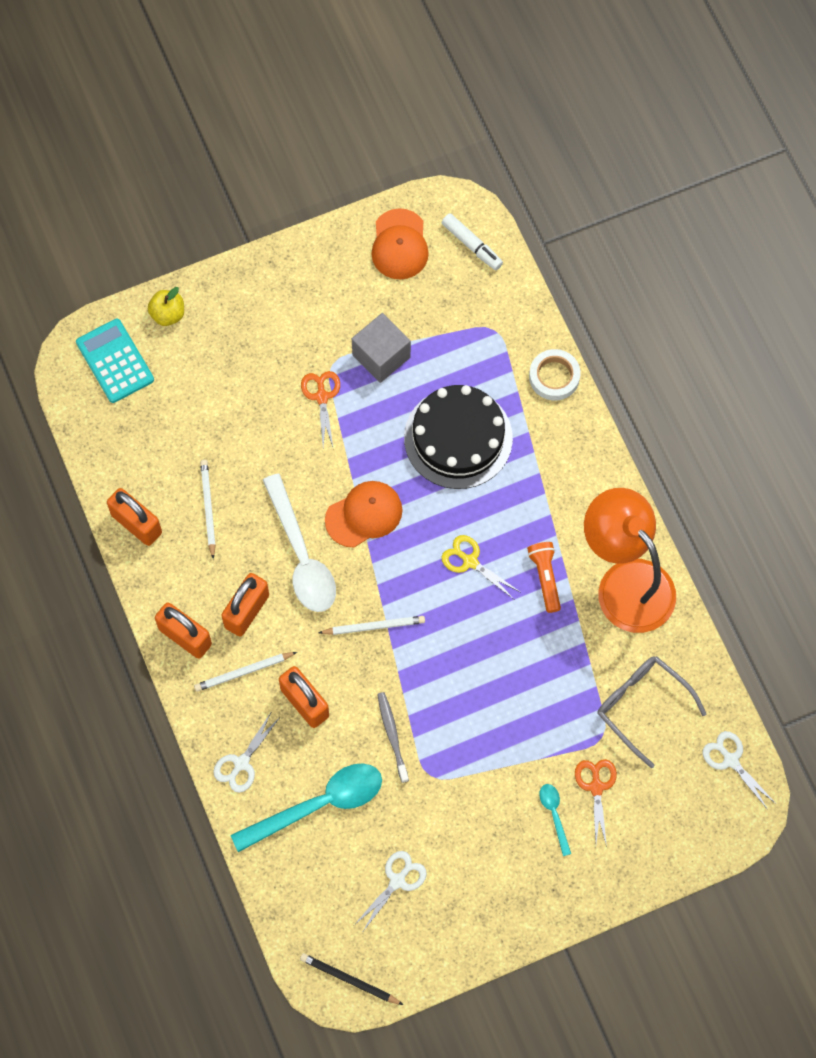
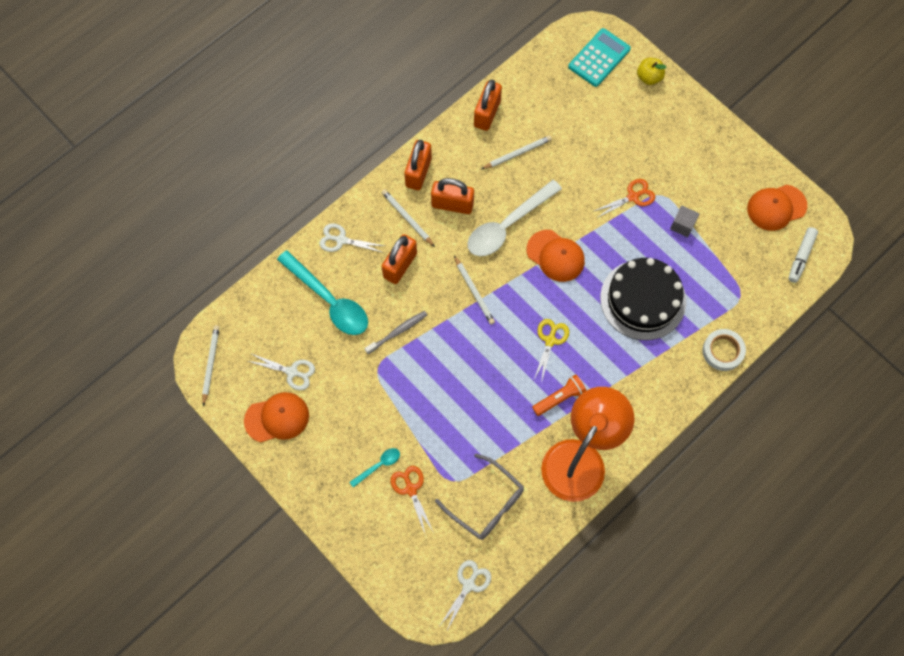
camera: 70 degrees right, 0 degrees up
black pencil [300,953,403,1005] -> white pencil [202,325,220,406]
grey cube [352,313,411,383] -> grey cube [670,205,699,237], size x0.60
orange scissors [575,759,617,847] -> orange scissors turned 90 degrees counterclockwise [391,466,434,533]
grey glasses [597,656,707,768] -> grey glasses turned 105 degrees clockwise [435,453,524,540]
none -> orange cap [244,392,309,442]

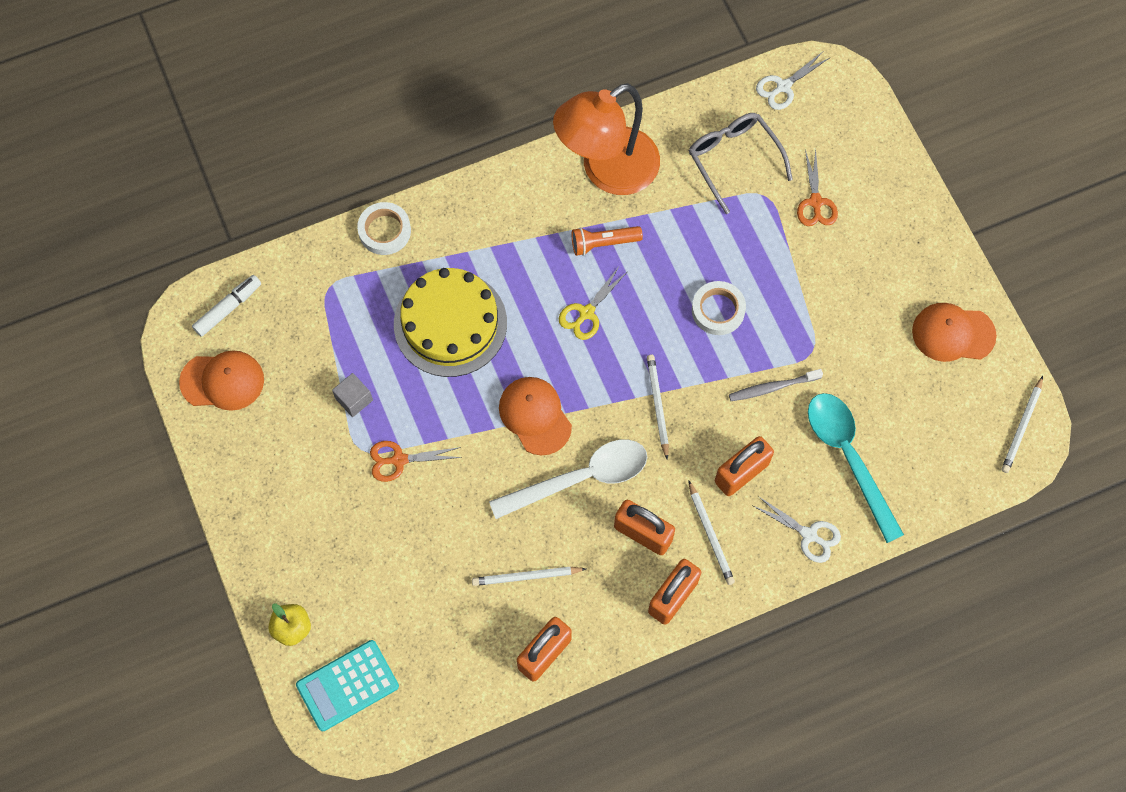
camera: 160 degrees left, 0 degrees up
white scissors [248,353,315,390] -> none
turquoise spoon [350,448,400,488] -> none
black cake [600,258,686,340] -> yellow cake [394,268,507,377]
none -> white tape [692,281,746,335]

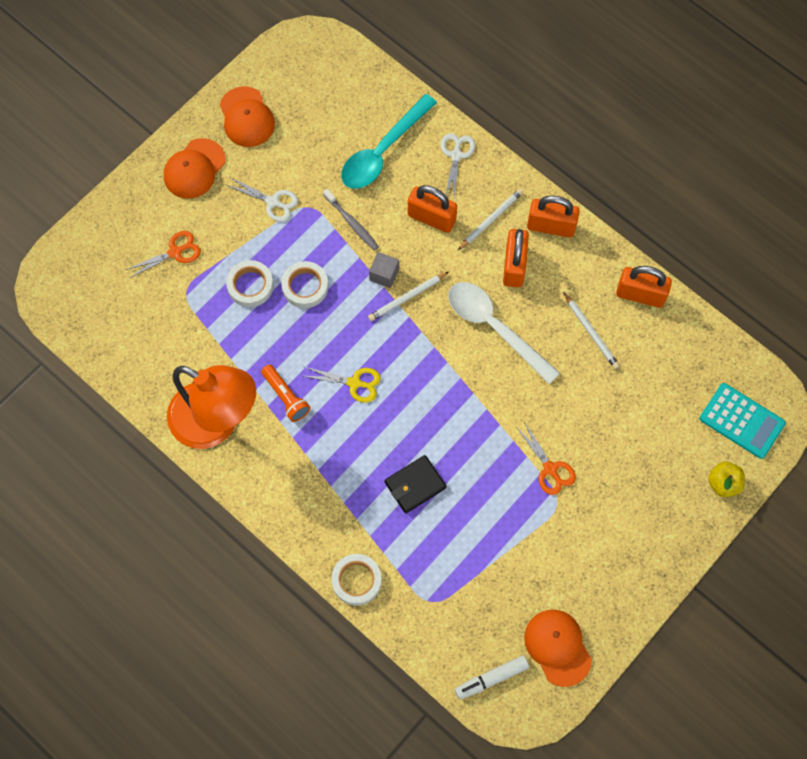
camera: 115 degrees left, 0 degrees up
white marker [192,275,261,337] -> white marker turned 45 degrees counterclockwise [455,655,529,700]
grey cube [332,373,373,417] -> grey cube moved to [369,252,399,288]
yellow cake [394,268,507,377] -> black wallet [385,455,446,513]
orange cap [499,377,572,455] -> orange cap moved to [164,138,226,199]
grey glasses [689,113,793,214] -> none
white scissors [756,52,831,110] -> white scissors moved to [226,177,298,222]
white pencil [1001,376,1043,473] -> none
none -> white tape [226,260,274,307]

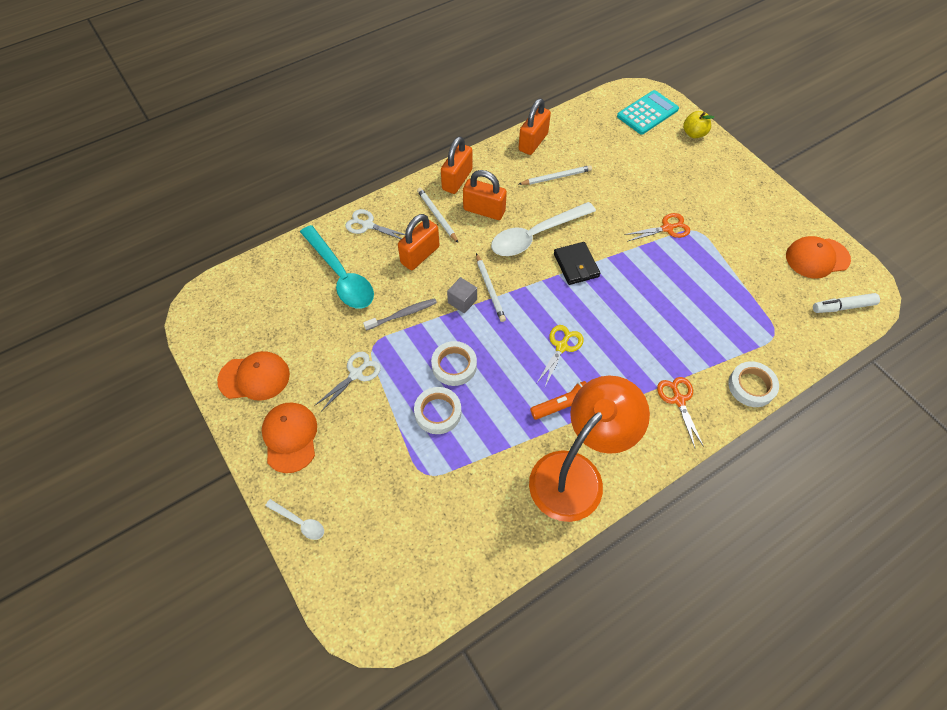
camera: 75 degrees left, 10 degrees down
orange scissors [126,231,201,278] -> orange scissors moved to [657,377,704,448]
orange cap [164,138,226,199] -> orange cap turned 150 degrees counterclockwise [262,403,317,473]
black wallet [385,455,446,513] -> black wallet moved to [554,242,600,285]
white marker [455,655,529,700] -> white marker turned 90 degrees clockwise [813,293,880,313]
none -> white spoon [265,499,324,540]

